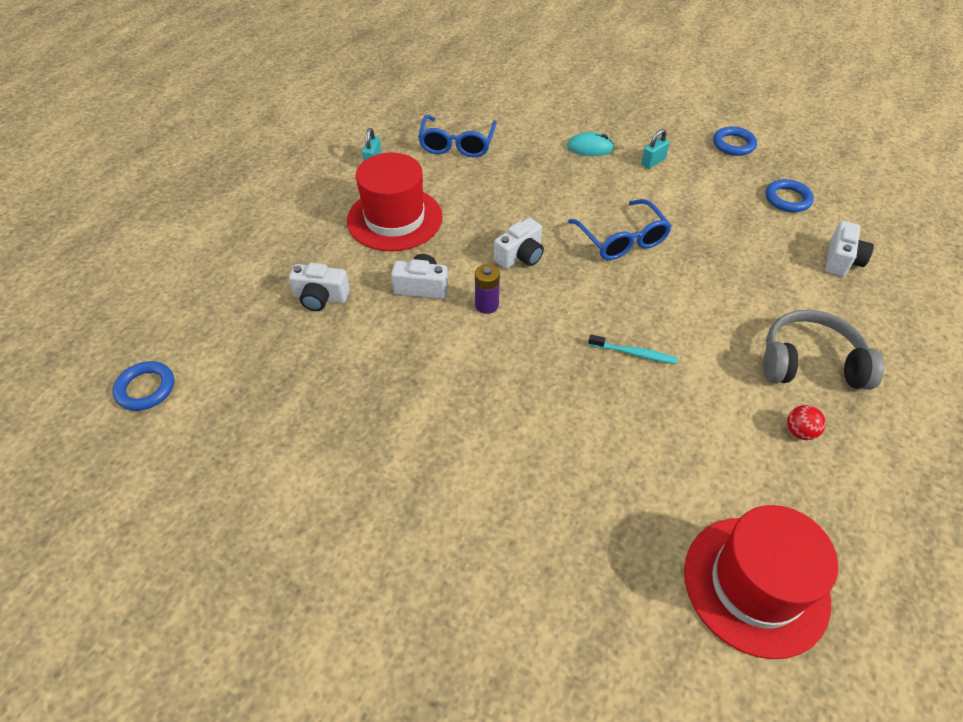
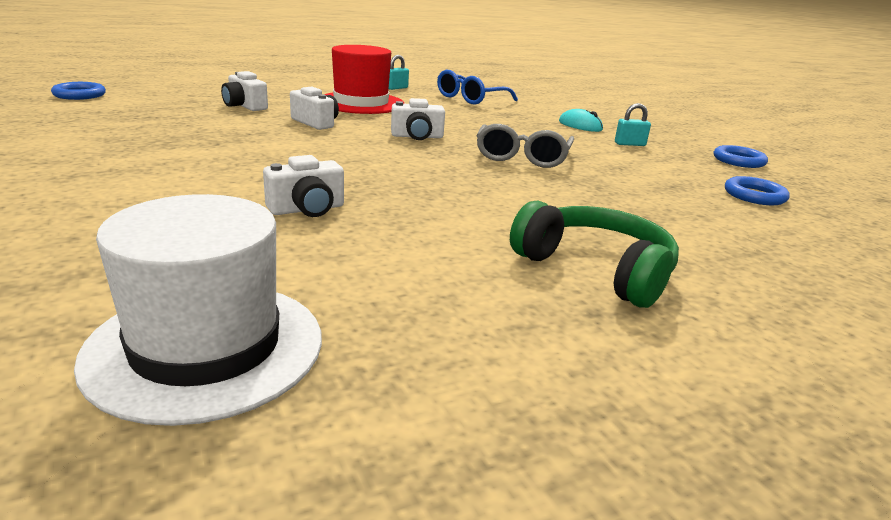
camera: 35 degrees right, 25 degrees down
purple battery [475,264,500,314] -> none
blue glasses [568,199,672,260] -> grey glasses [476,124,574,168]
turquoise toothbrush [588,334,678,364] -> none
red hat [684,505,838,659] -> white hat [74,194,322,426]
grey headphones [763,310,884,390] -> green headphones [510,201,679,308]
red ball [787,405,826,440] -> none
white camera [825,221,874,276] -> white camera moved to [263,155,344,217]

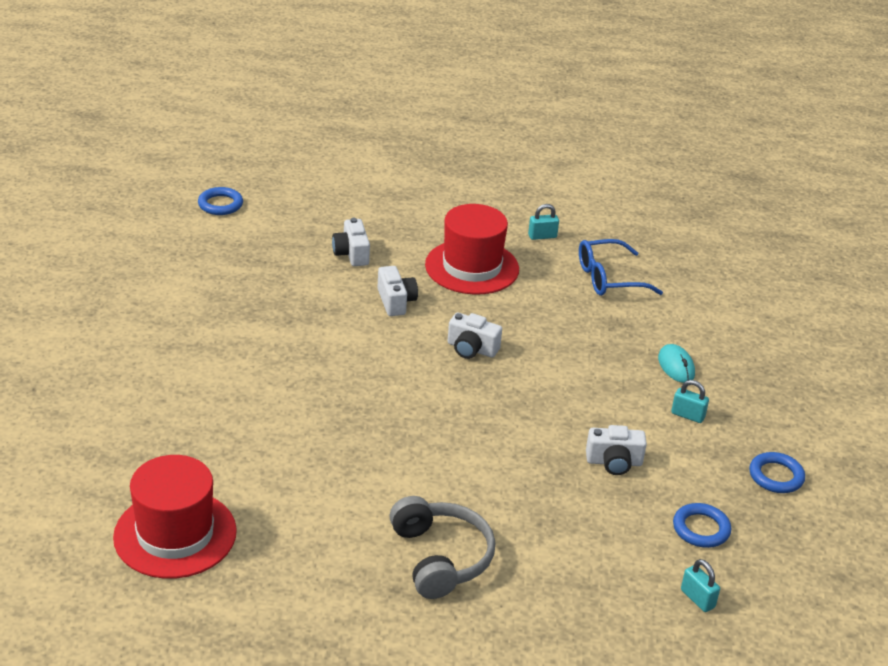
camera: 30 degrees right, 10 degrees up
white hat [74,194,322,426] -> red hat [113,455,237,579]
white camera [263,155,344,217] -> white camera moved to [586,425,647,475]
grey glasses [476,124,574,168] -> none
green headphones [510,201,679,308] -> grey headphones [389,496,495,599]
none -> turquoise padlock [681,559,720,612]

